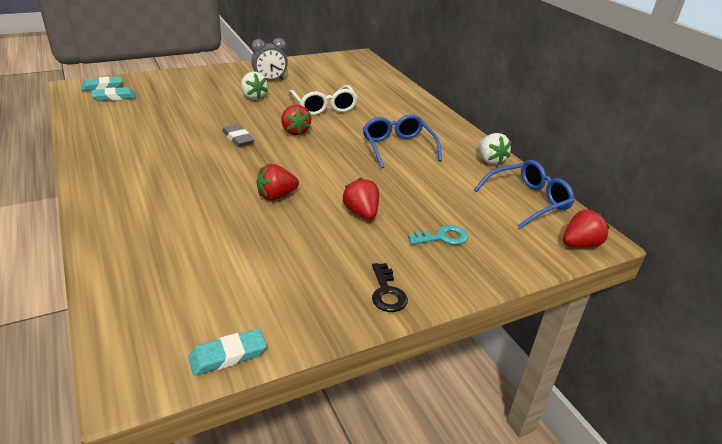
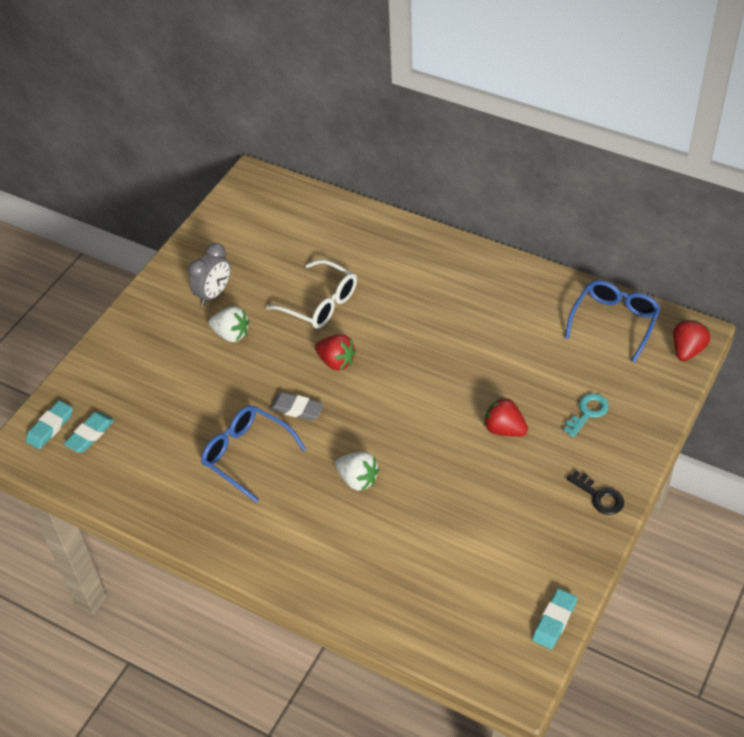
camera: 30 degrees left, 15 degrees up
red strawberry [257,164,299,201] -> none
blue glasses [363,114,442,168] -> blue glasses moved to [201,405,306,503]
white strawberry [479,133,511,165] -> white strawberry moved to [335,452,379,491]

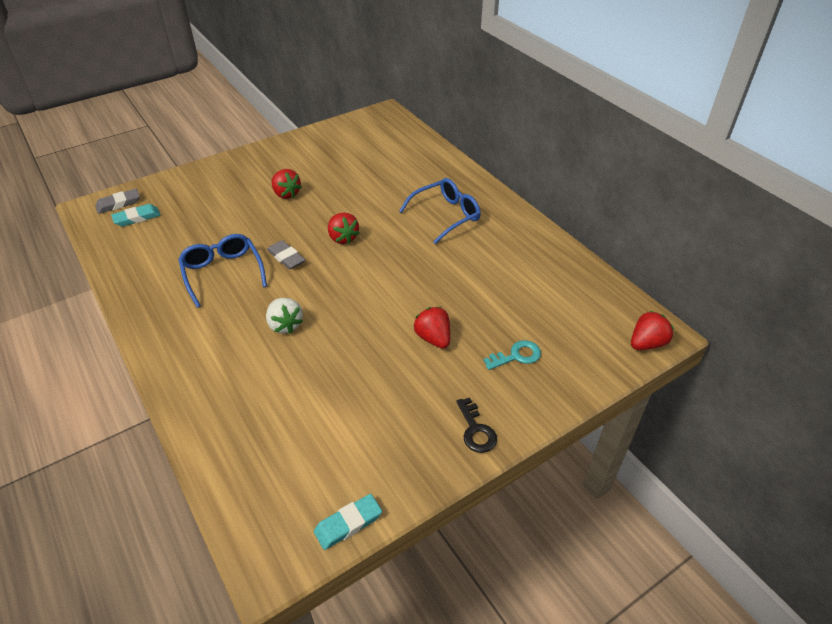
camera: 25 degrees right, 5 degrees down
turquoise eraser [26,401,73,449] -> grey eraser [95,189,140,214]
grey clock [188,243,231,306] -> none
white strawberry [208,307,249,342] -> red strawberry [272,169,302,199]
white glasses [266,259,357,329] -> none
blue glasses [565,280,661,363] -> blue glasses moved to [399,178,481,244]

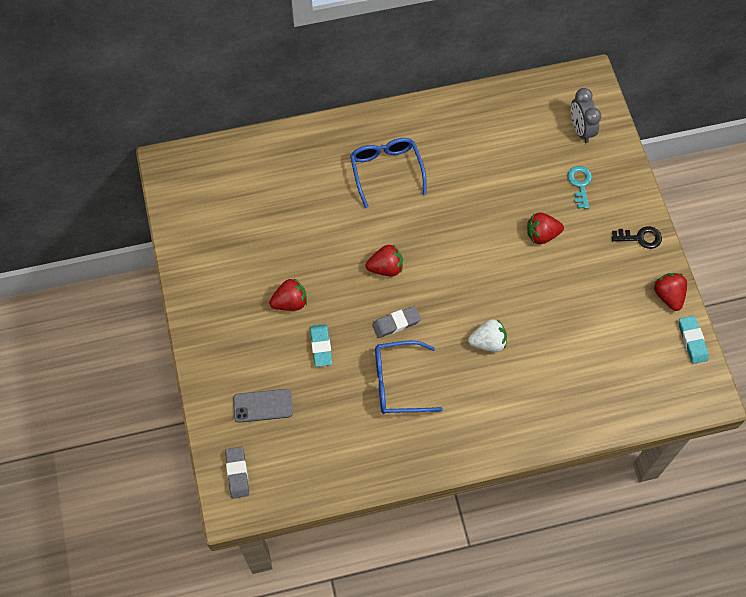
camera: 70 degrees left, 20 degrees up
turquoise eraser [111,204,161,227] -> turquoise eraser moved to [310,324,332,367]
red strawberry [631,310,674,350] -> red strawberry moved to [654,273,687,311]
none -> grey phone [233,389,293,423]
none -> grey clock [571,88,601,143]

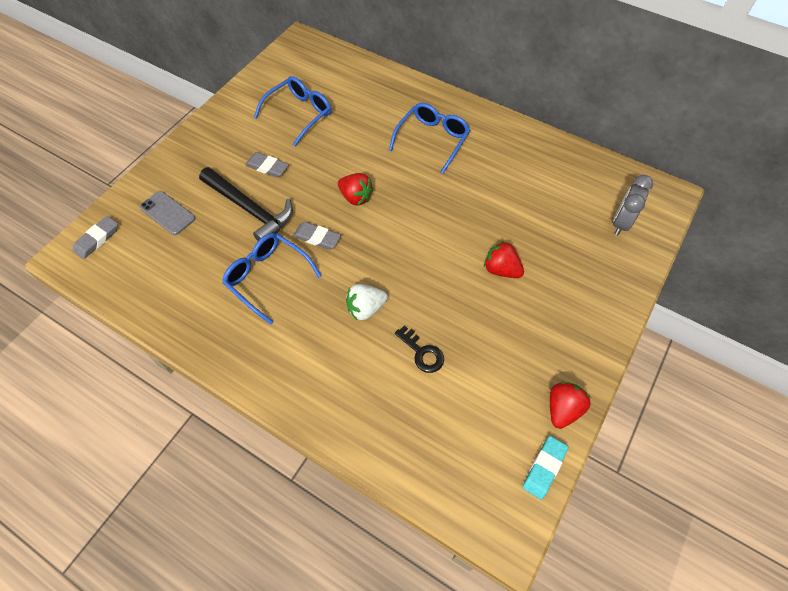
camera: 45 degrees right, 5 degrees down
red strawberry [269,278,307,311] -> grey eraser [245,152,289,178]
turquoise eraser [310,324,332,367] -> black hammer [199,167,293,241]
white strawberry [468,319,507,352] -> white strawberry turned 120 degrees clockwise [346,284,388,320]
turquoise key [567,166,592,209] -> none
black key [612,226,662,249] -> black key moved to [395,325,444,373]
none -> blue glasses [254,76,331,146]

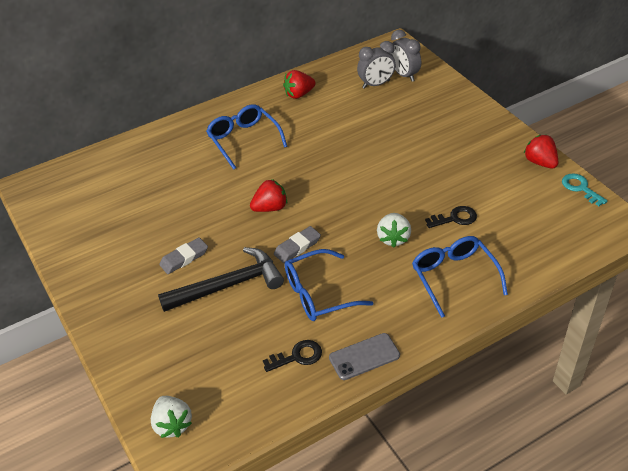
camera: 60 degrees left, 15 degrees down
grey eraser [73,216,118,259] -> white strawberry [151,396,192,438]
grey phone [140,191,195,235] -> grey phone moved to [329,333,400,380]
blue glasses [254,76,331,146] -> blue glasses moved to [412,236,508,318]
red strawberry [484,241,524,278] -> red strawberry moved to [283,70,316,99]
turquoise eraser [523,436,568,500] -> turquoise key [562,173,608,206]
none -> black key [263,340,322,372]
none -> grey clock [357,41,396,89]

